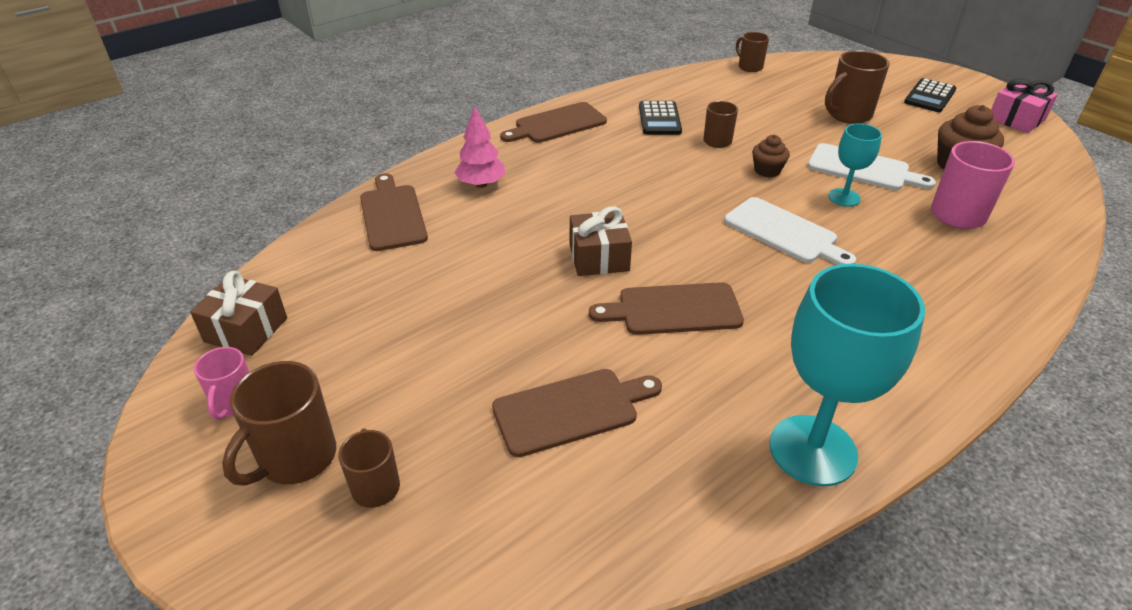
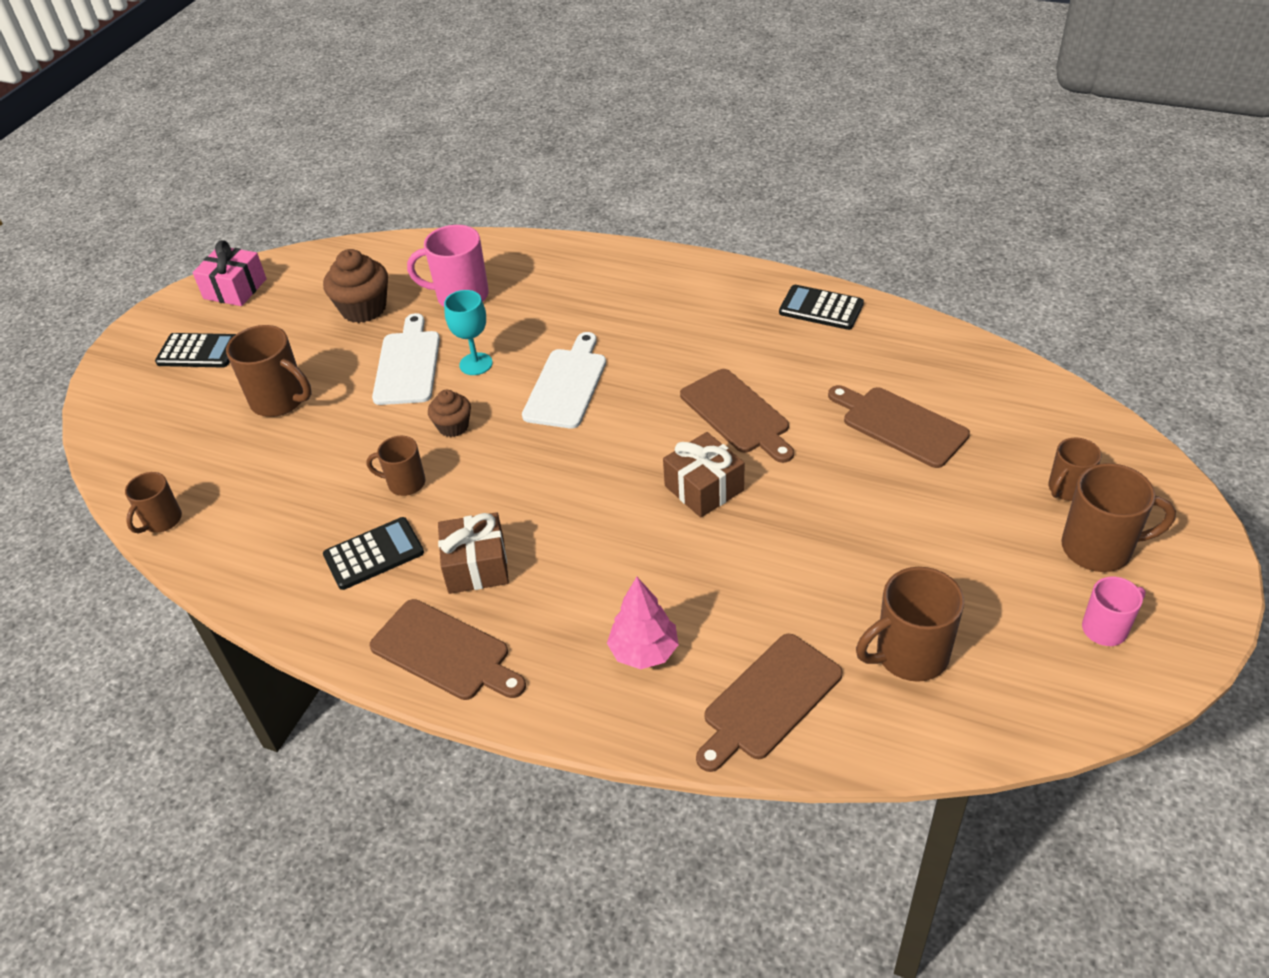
camera: 115 degrees left, 5 degrees up
brown gift [190,271,287,356] -> brown gift moved to [438,512,509,594]
turquoise goblet [769,264,925,486] -> black calculator [779,285,864,330]
none -> brown mug [856,567,964,682]

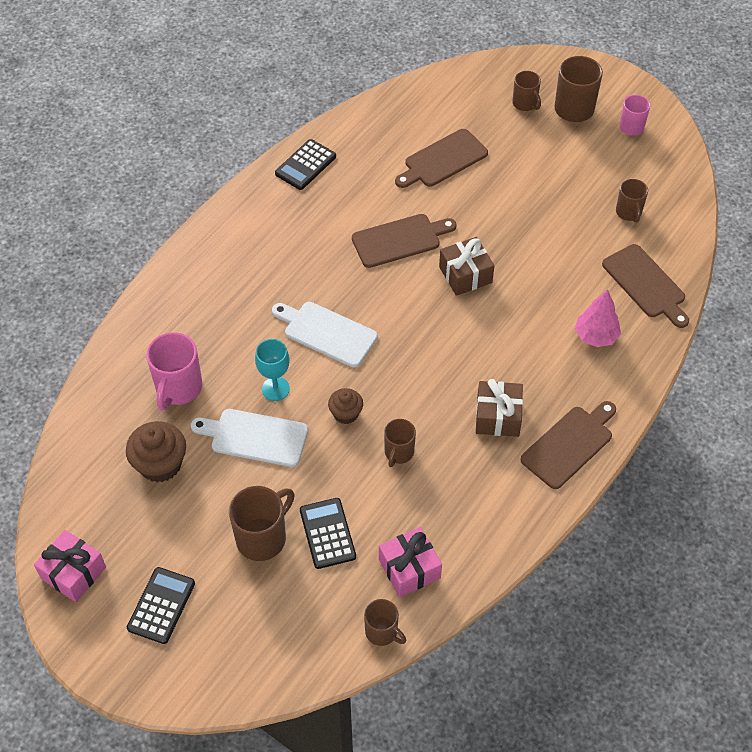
camera: 80 degrees left, 10 degrees up
black calculator [323,517,424,590] -> black calculator moved to [300,498,356,569]
brown mug [856,567,964,682] -> brown mug [616,179,648,223], size x0.62
none -> pink gift [379,527,442,597]

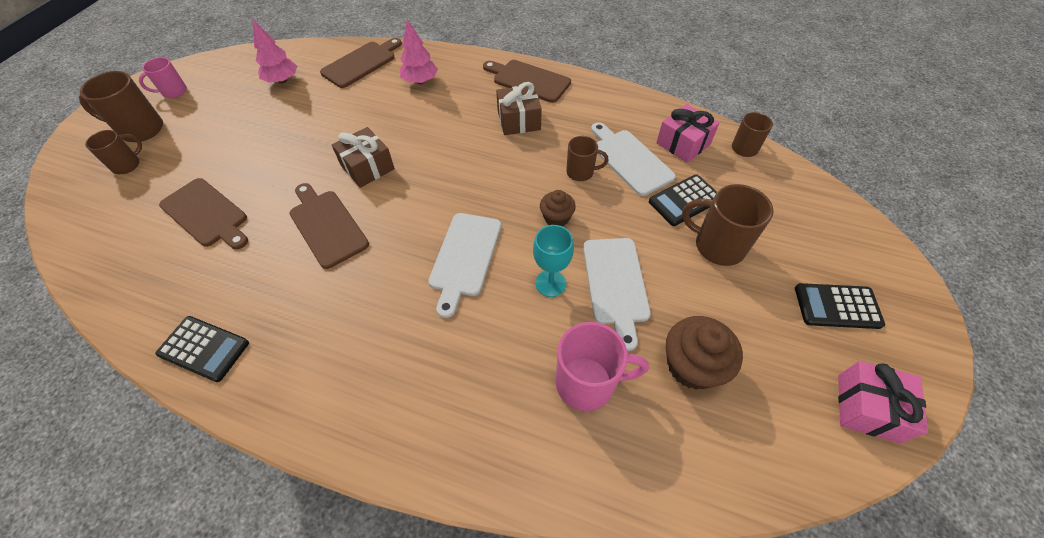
camera: 105 degrees left, 0 degrees up
brown mug [616,179,648,223] -> pink tree [252,18,297,84]
none -> white cutting board [591,122,676,196]

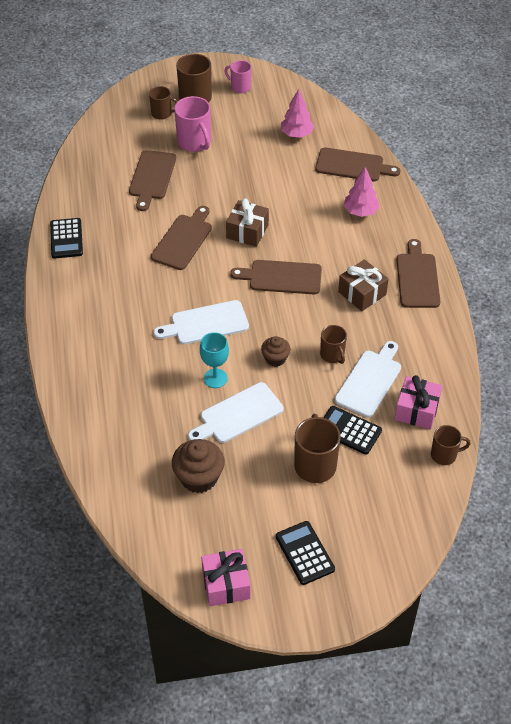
camera: 60 degrees right, 5 degrees down
pink mug [555,322,649,411] -> pink mug moved to [174,96,211,152]
none -> brown cutting board [230,260,322,294]

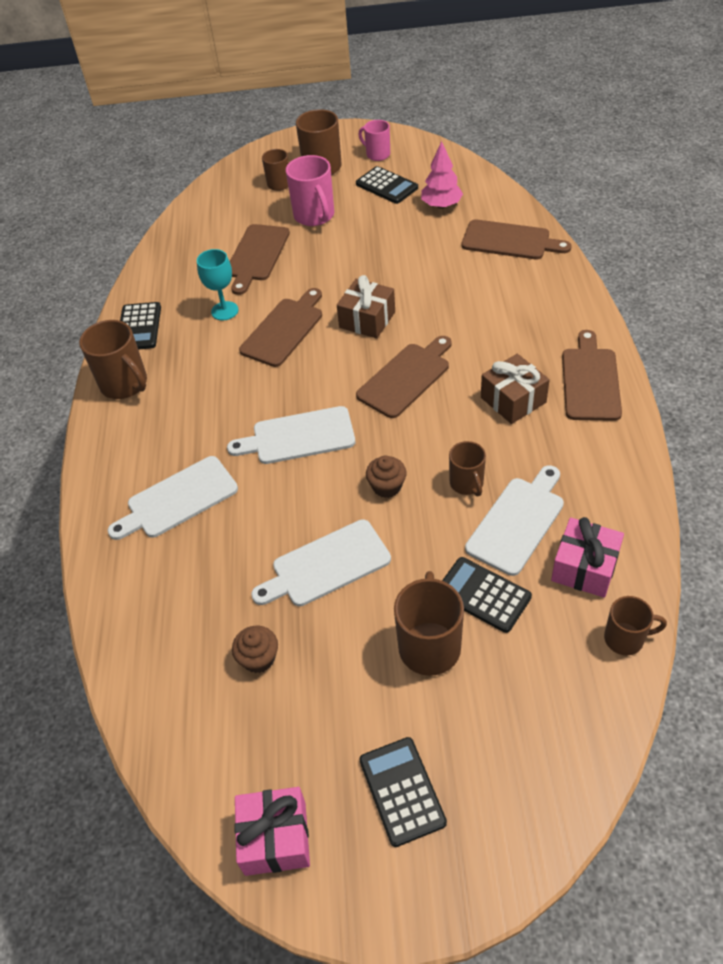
camera: 10 degrees right, 0 degrees up
brown cupcake [172,439,225,493] -> brown cupcake [232,626,278,673], size x0.60
turquoise goblet [200,332,229,388] -> turquoise goblet moved to [197,249,238,321]
brown cutting board [230,260,322,294] -> brown cutting board turned 120 degrees clockwise [356,336,452,418]
pink tree [344,167,380,217] -> none
none -> brown mug [79,320,147,399]
none -> white cutting board [108,456,238,540]
none -> black calculator [356,166,418,204]

